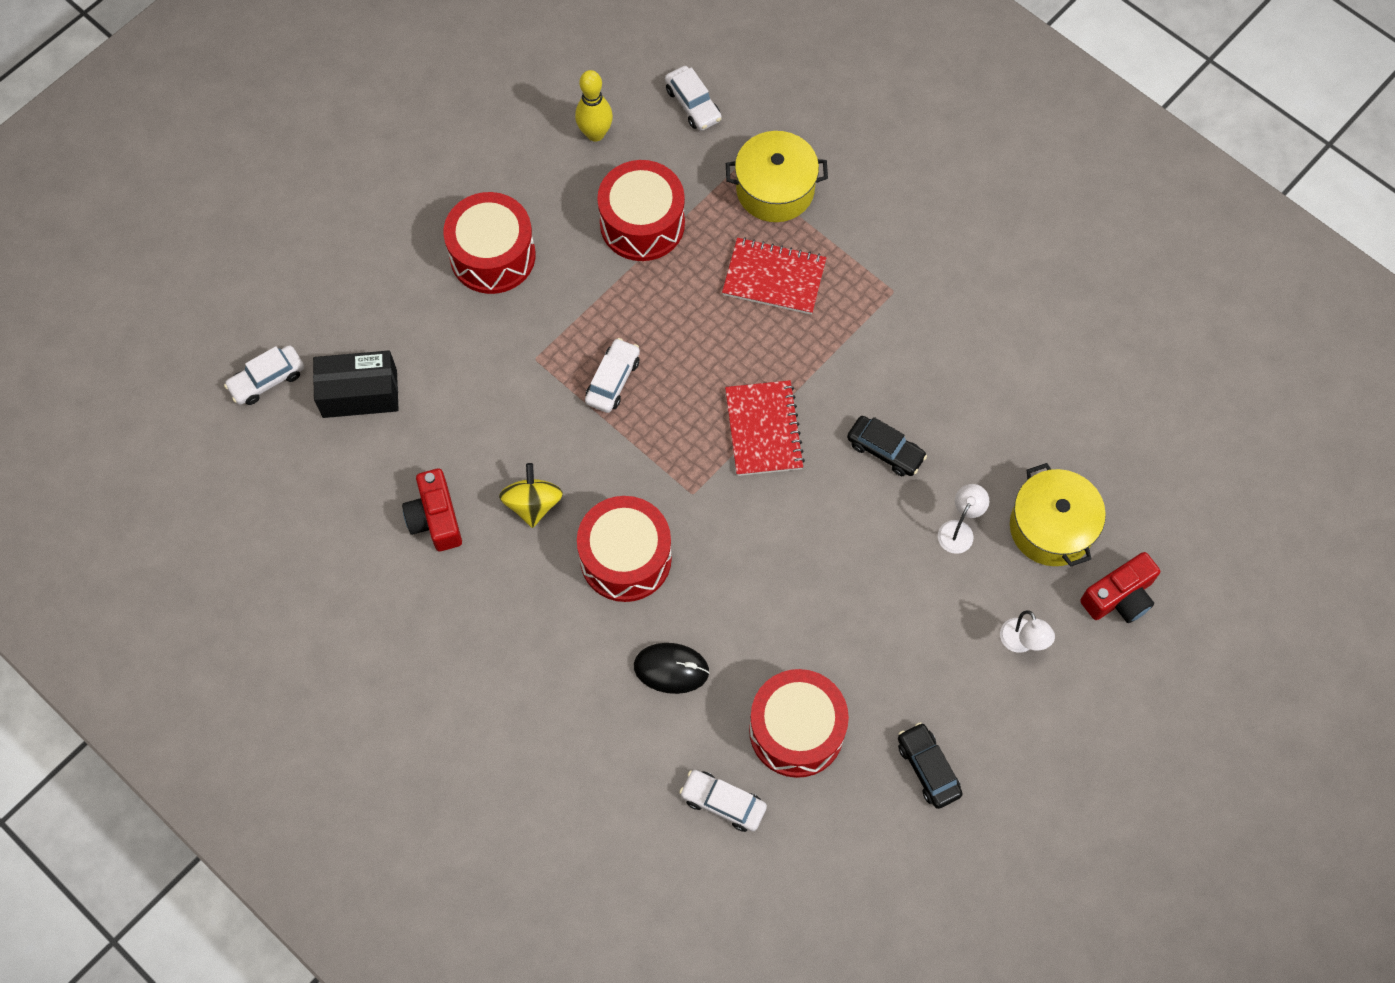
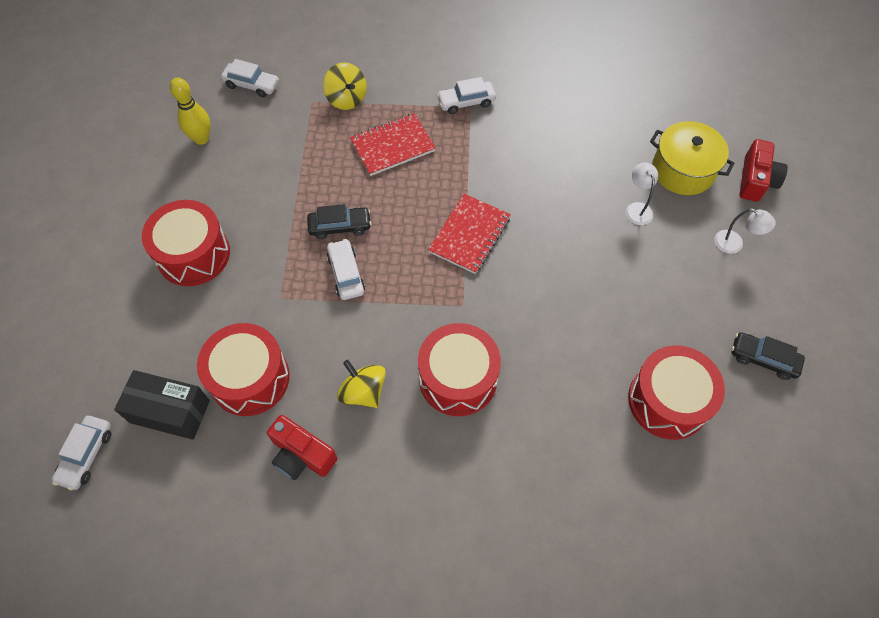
camera: 40 degrees left, 5 degrees down
black box [313,350,399,418] -> black box turned 60 degrees clockwise [114,370,210,440]
red drum [597,160,685,261] -> red drum moved to [197,323,290,416]
black mouse [634,643,709,694] -> none
white car [679,770,767,832] -> white car moved to [437,77,496,114]
red notebook [725,380,805,476] -> red notebook turned 75 degrees clockwise [428,194,511,274]
yellow pot [726,131,828,222] -> yellow spinning top [323,62,367,110]
black car [847,416,927,476] -> black car moved to [307,204,371,239]

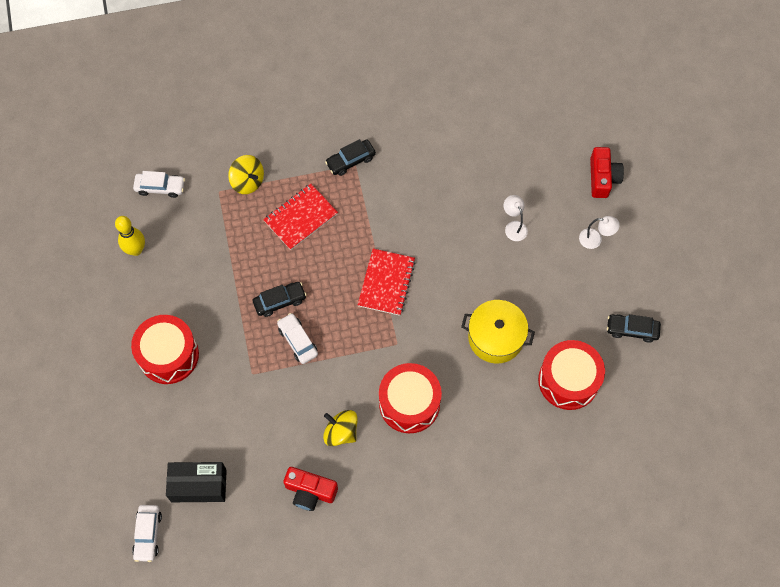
camera: 15 degrees left, 5 degrees up
red drum [197,323,290,416] -> none
white car [437,77,496,114] -> black car [325,139,376,176]
yellow pot [650,121,735,195] -> yellow pot moved to [461,300,535,363]

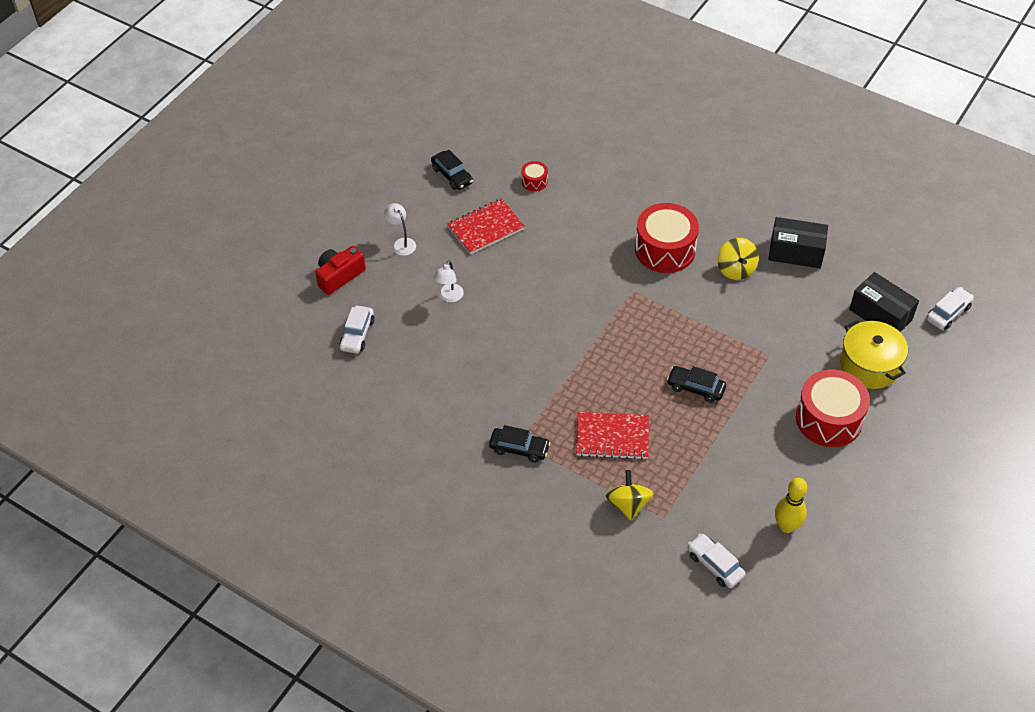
camera: 135 degrees left, 15 degrees down
white car [277,313,318,364] -> white car moved to [339,306,374,354]
red camera [283,467,338,511] -> black box [768,217,828,268]
red notebook [358,249,416,316] -> red notebook moved to [447,198,525,255]
yellow pot [461,300,535,363] -> yellow pot moved to [840,320,908,389]
red drum [538,340,605,410] -> red drum [521,161,548,191], size x0.45

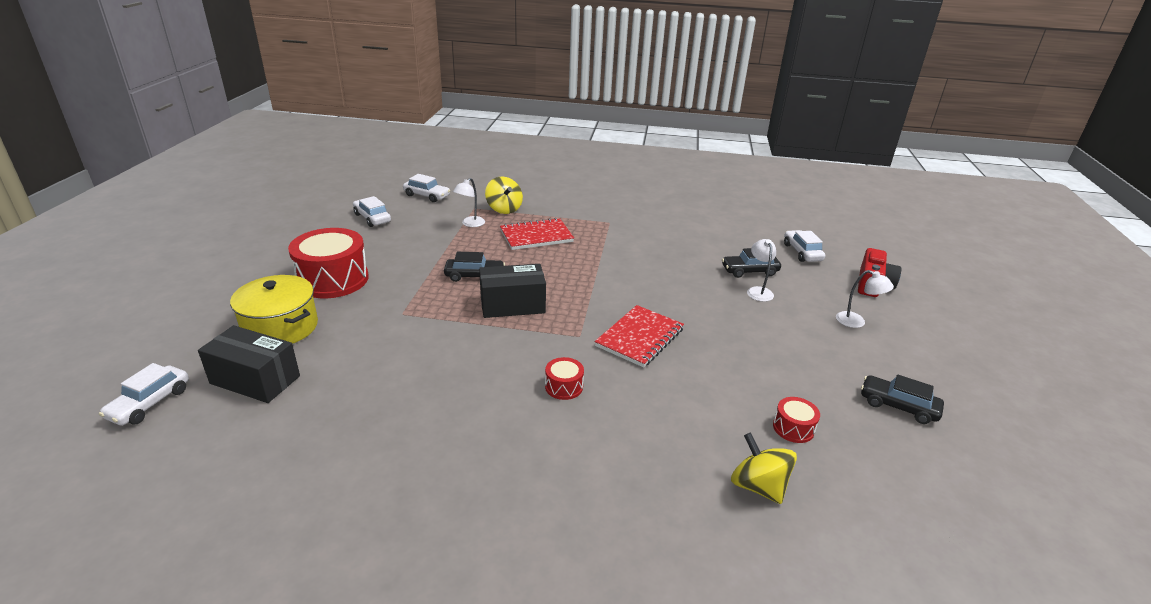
camera: 155 degrees right, 20 degrees down
red notebook [447,198,525,255] -> red notebook moved to [595,305,684,367]
black car [489,425,551,463] -> black car moved to [722,248,781,278]
red drum [635,203,699,273] -> red drum [545,357,584,400], size x0.45
yellow spinning top [718,238,759,280] -> yellow spinning top moved to [731,433,797,504]
black box [768,217,828,268] -> black box moved to [479,264,546,318]
yellow bowling pin [775,478,807,533] -> white car [353,196,391,227]
none -> white lamp [453,178,485,227]

